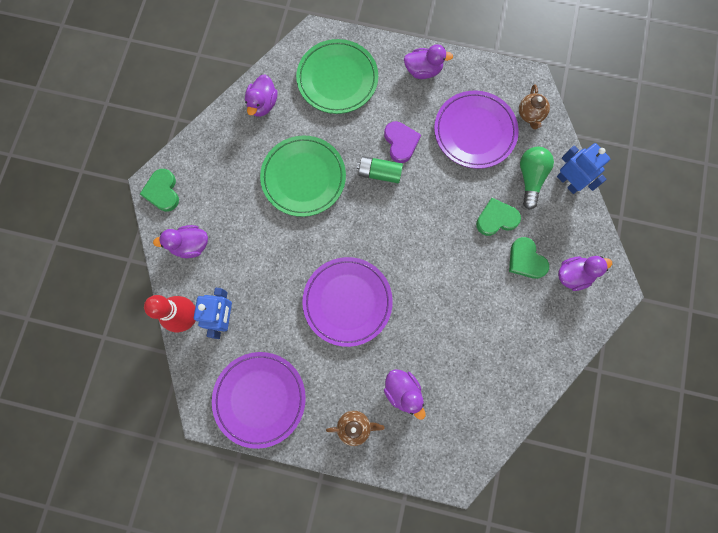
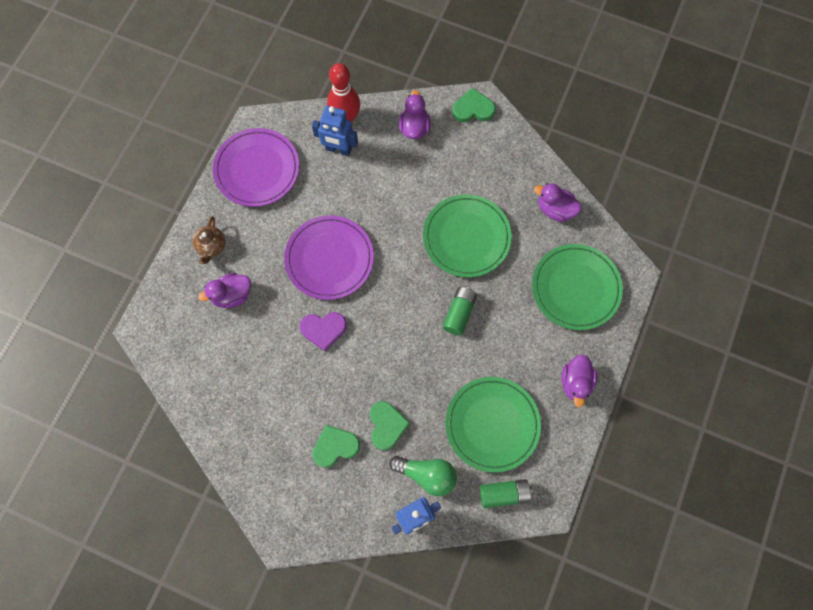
camera: 100 degrees right, 5 degrees down
purple heart [384,121,421,163] -> purple heart moved to [300,312,347,352]
purple plate [434,90,519,169] -> green plate [445,377,541,473]
brown teapot [519,84,550,129] -> green battery [480,479,533,508]
purple duck [558,256,612,291] -> none

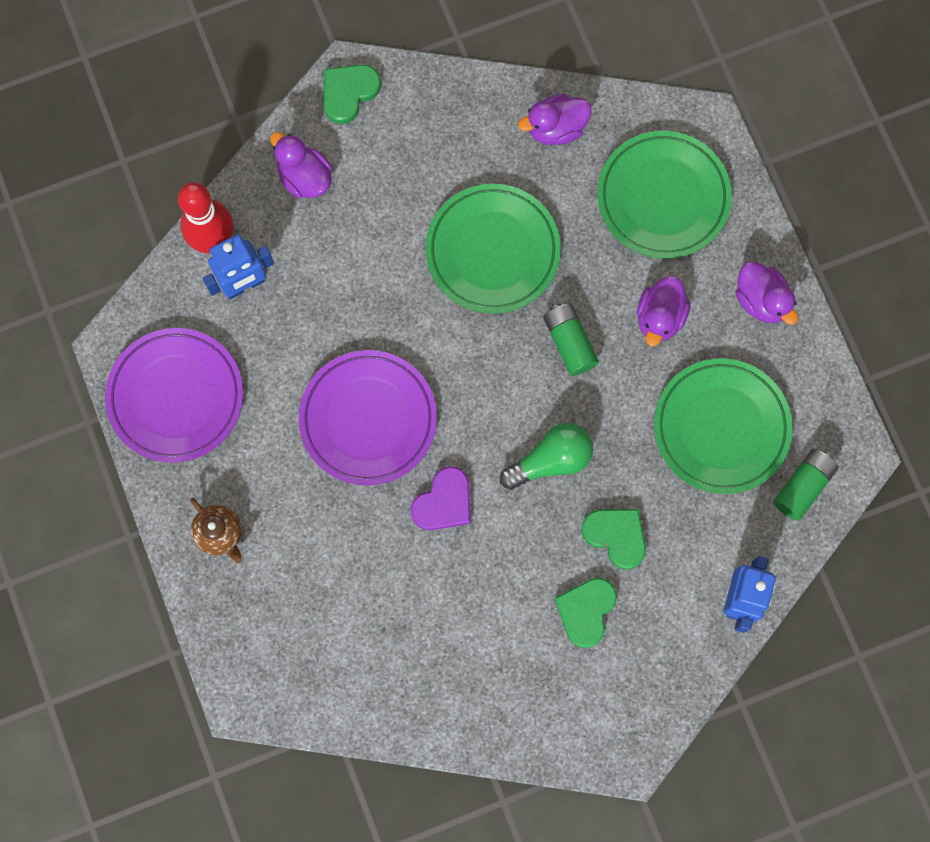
camera: 45 degrees left, 5 degrees up
purple duck [198,273,251,308] -> purple duck moved to [637,276,690,346]
green light bulb [389,456,457,496] -> green light bulb moved to [500,423,593,490]

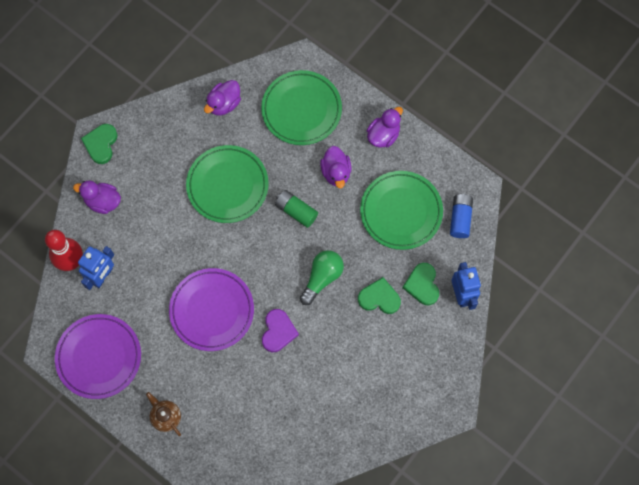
camera: 30 degrees left, 5 degrees down
brown teapot [190,498,242,563] -> brown teapot turned 150 degrees counterclockwise [146,392,181,436]
green heart [554,578,617,648] -> green heart moved to [403,263,439,305]
purple duck [735,261,798,325] -> purple duck turned 75 degrees counterclockwise [367,107,403,148]
green battery [773,449,839,521] -> blue battery [450,194,473,238]

